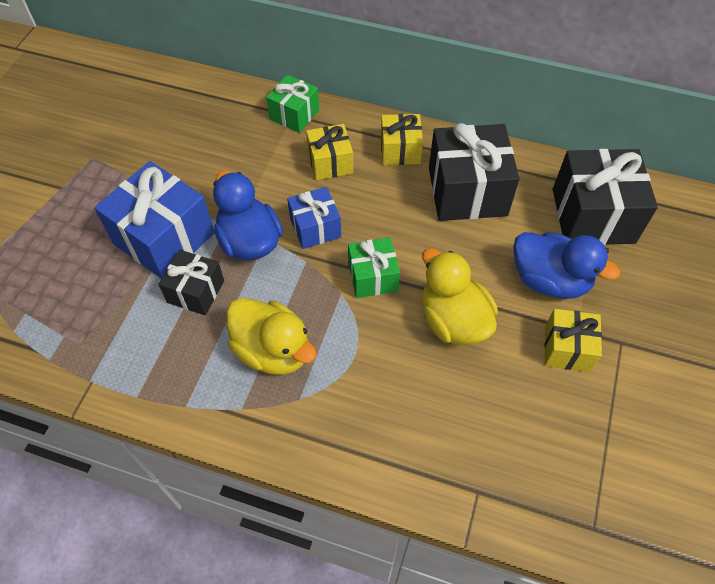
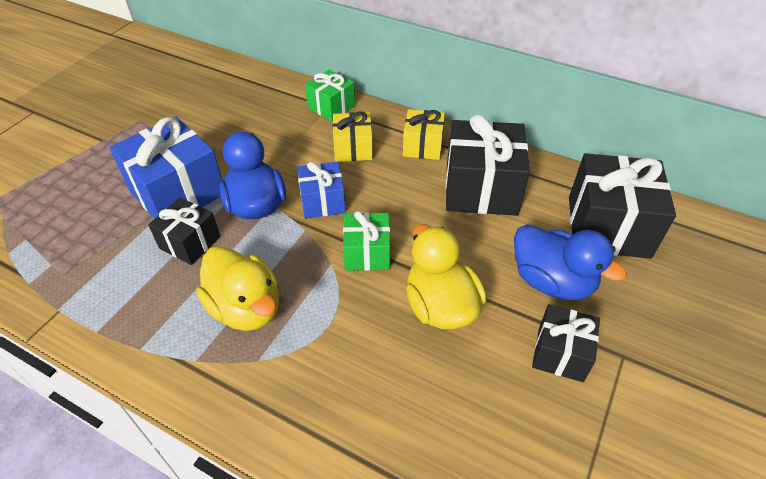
camera: 10 degrees right, 10 degrees down
yellow gift [544,309,602,372] -> black gift [532,304,600,382]

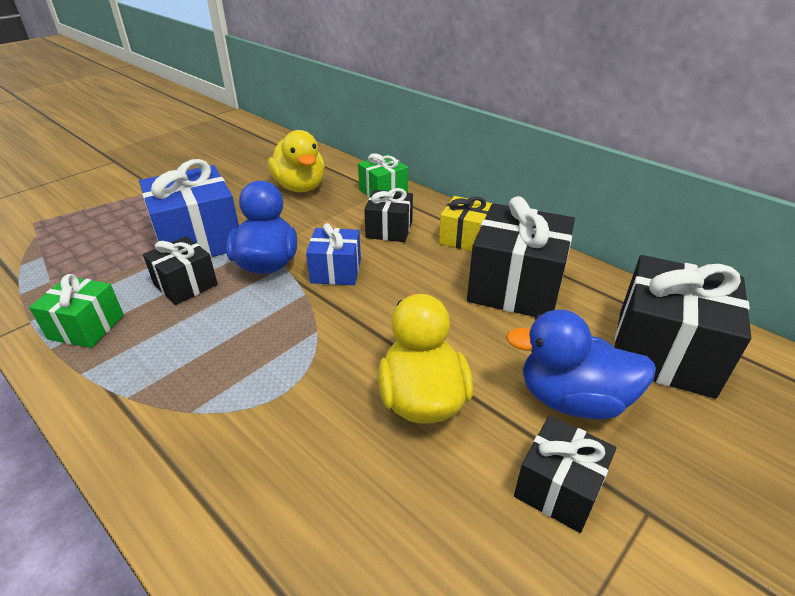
camera: 15 degrees right, 10 degrees down
yellow duck [196,246,279,331] -> yellow duck moved to [268,130,325,192]
yellow gift [333,111,373,162] -> black gift [364,188,413,242]
green gift [343,211,390,271] -> green gift moved to [29,274,124,348]
blue duck [514,224,627,300] -> blue duck turned 135 degrees clockwise [506,309,656,420]

